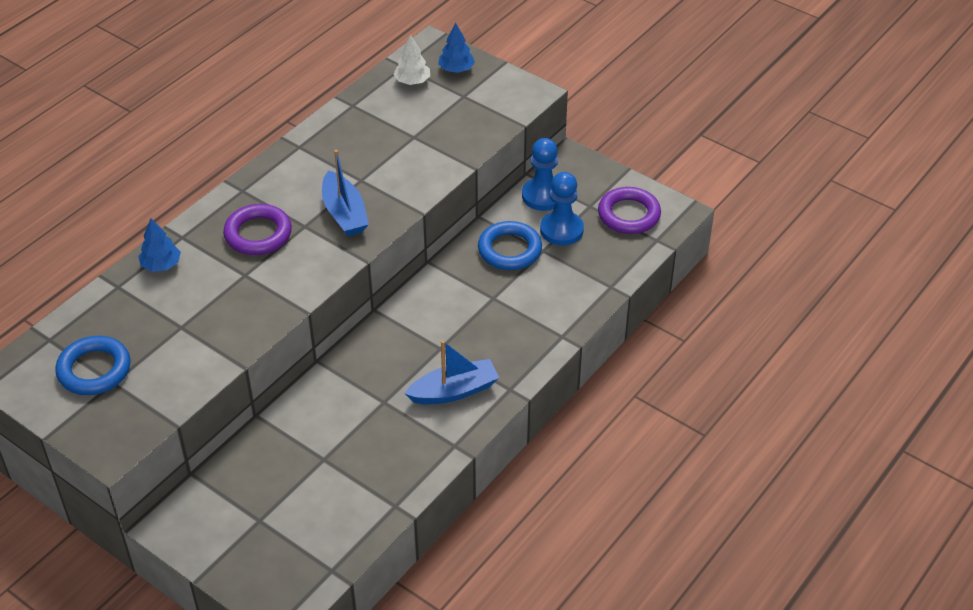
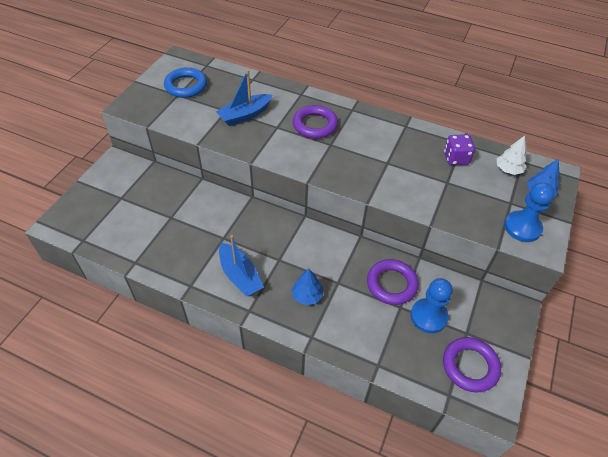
camera: 75 degrees right, 5 degrees up
blue tree [138,218,181,272] -> blue tree moved to [291,269,323,305]
blue boat [322,150,369,236] -> blue boat moved to [216,70,272,126]
blue ring [478,221,542,270] -> purple ring [367,259,419,305]
blue pawn [522,138,558,211] -> blue pawn moved to [504,182,555,242]
none -> purple dice [444,134,475,165]

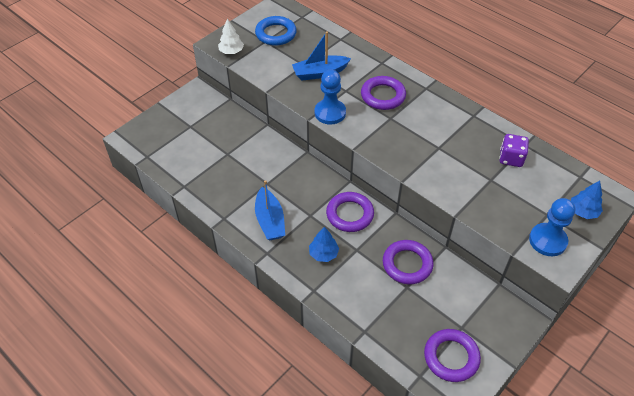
camera: 20 degrees right, 0 degrees up
blue pawn [411,278,453,333] -> blue pawn moved to [315,70,346,125]
white tree [497,136,527,175] -> white tree moved to [218,19,244,54]
none -> purple ring [326,192,374,232]

